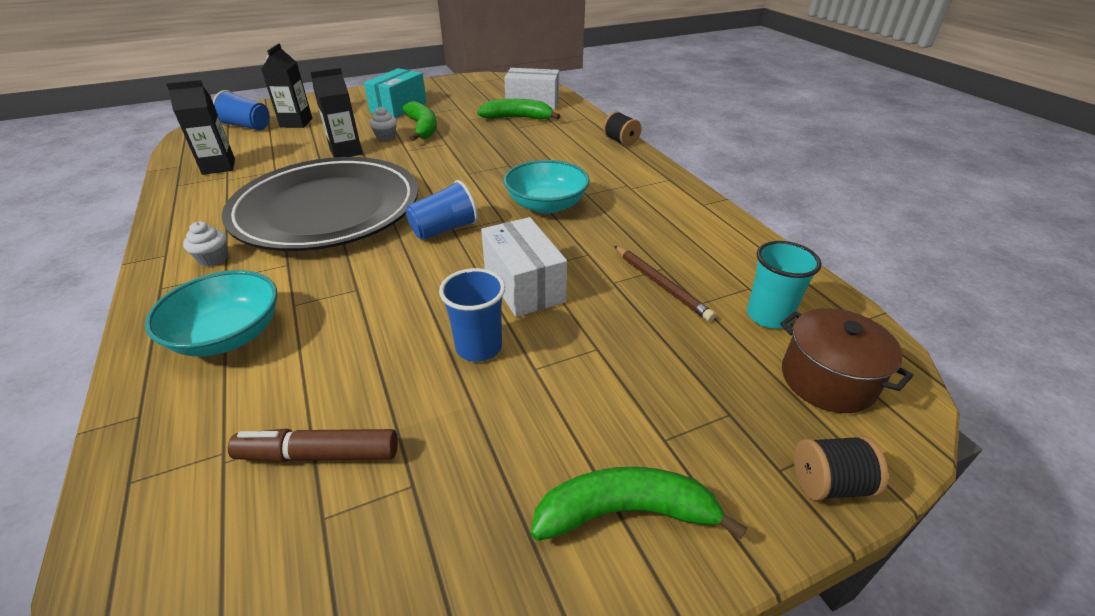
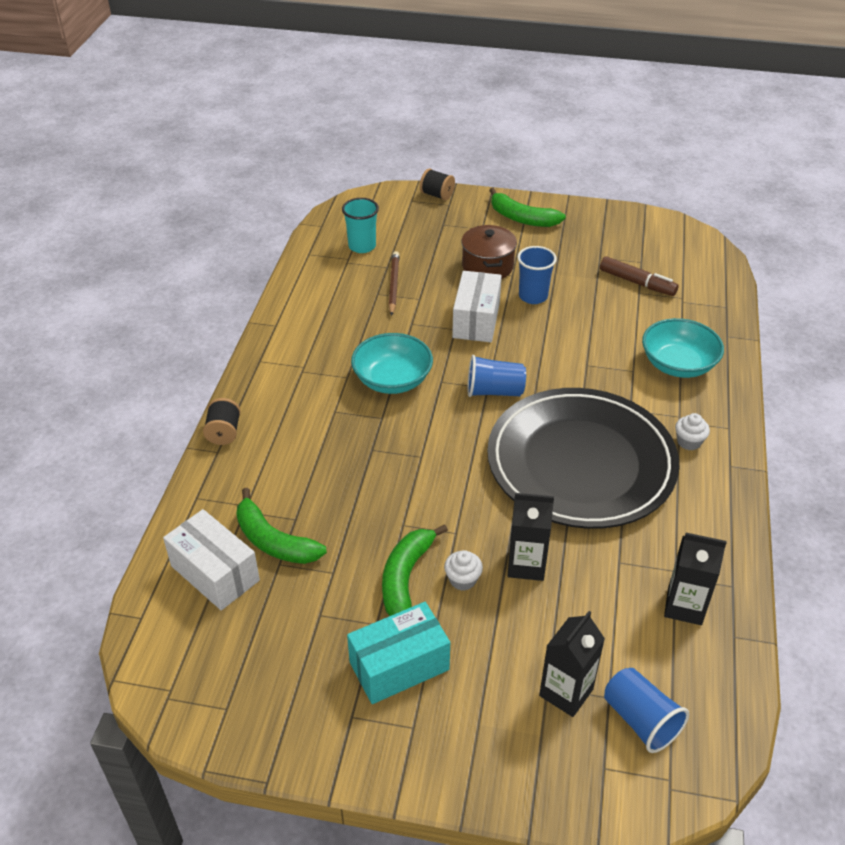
camera: 145 degrees left, 5 degrees up
brown pot [780,308,913,413] -> brown pot moved to [461,225,517,279]

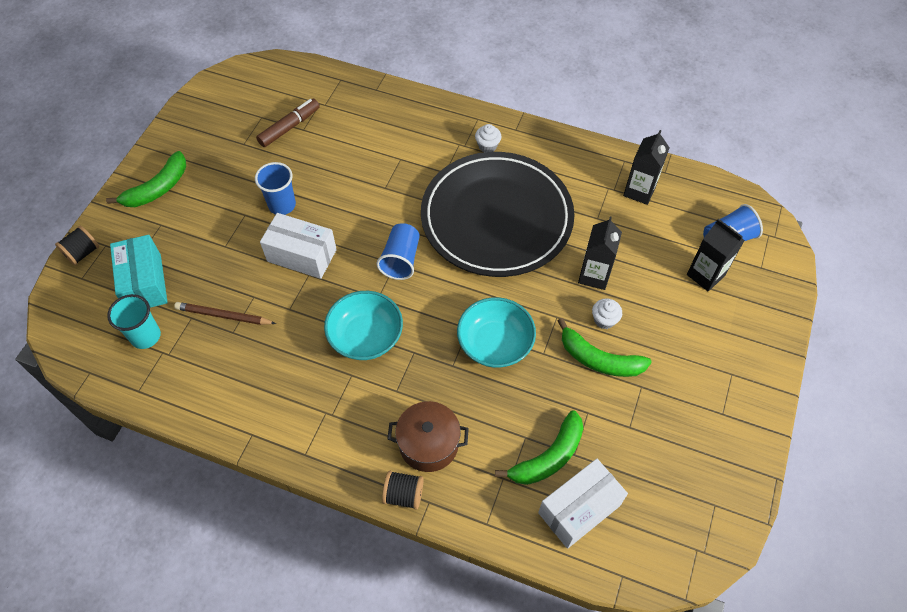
camera: 80 degrees left, 15 degrees up
turquoise box [347,602,450,704] -> turquoise box moved to [110,235,168,308]
brown pot [461,225,517,279] -> brown pot moved to [387,401,469,472]
turquoise bowl [642,318,724,378] -> turquoise bowl moved to [457,297,536,368]

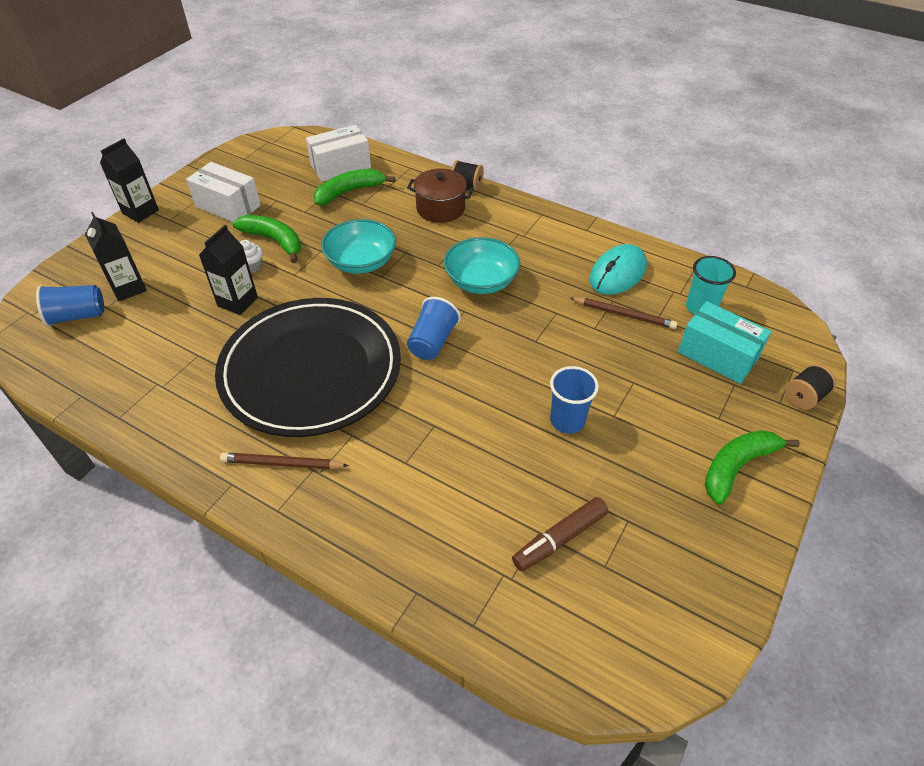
camera: 170 degrees left, 10 degrees down
turquoise box [110,235,168,308] -> turquoise box turned 45 degrees counterclockwise [678,301,771,384]
white box [260,213,337,279] -> white box moved to [186,162,261,222]
white cupcake [475,124,501,152] -> brown pencil [220,452,349,469]
black carton [623,130,670,205] -> black carton moved to [100,138,159,223]
none -> turquoise mouse [589,244,647,295]

